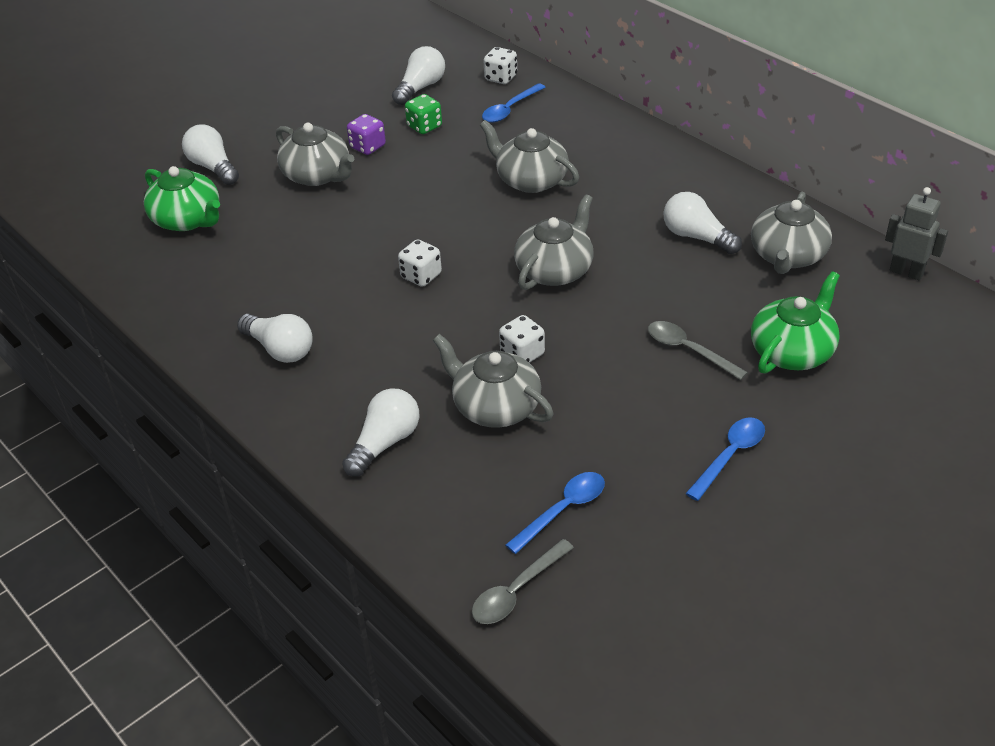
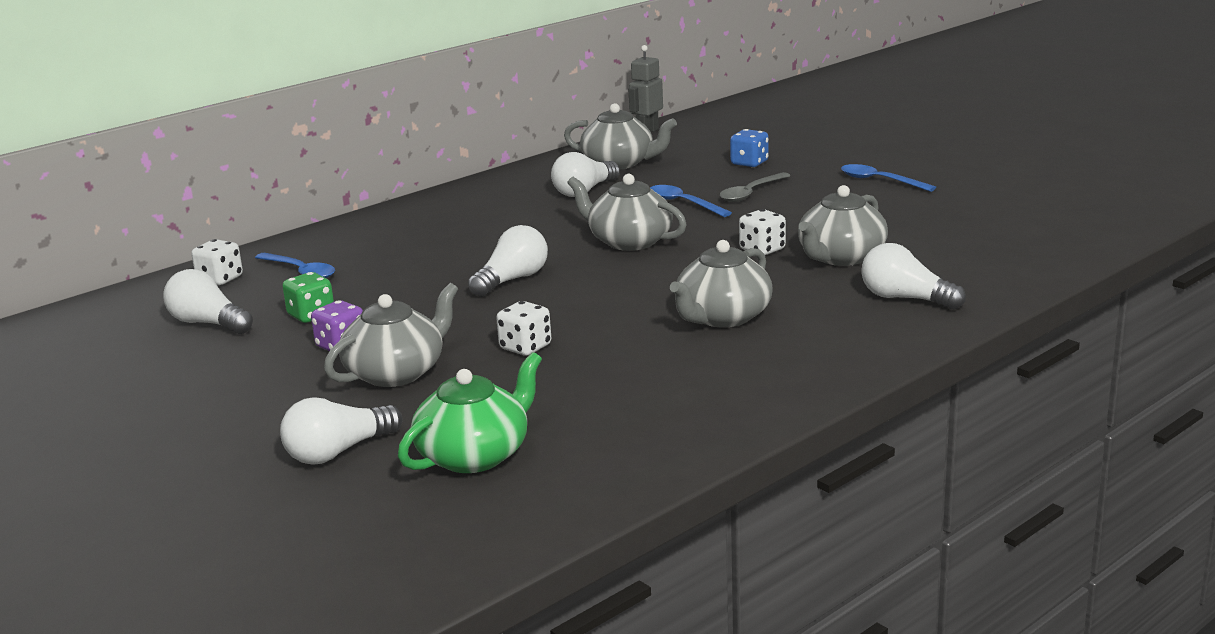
camera: 90 degrees left, 20 degrees down
white light bulb [237,314,313,363] -> white light bulb moved to [468,225,548,297]
white dice [398,239,442,287] -> white dice moved to [496,301,551,355]
grey spoon [472,539,574,624] -> none
grey teapot [480,120,579,193] -> grey teapot moved to [670,240,772,327]
blue spoon [505,472,605,554] -> blue spoon moved to [650,185,732,217]
green teapot [751,271,840,374] -> blue dice [730,129,769,167]

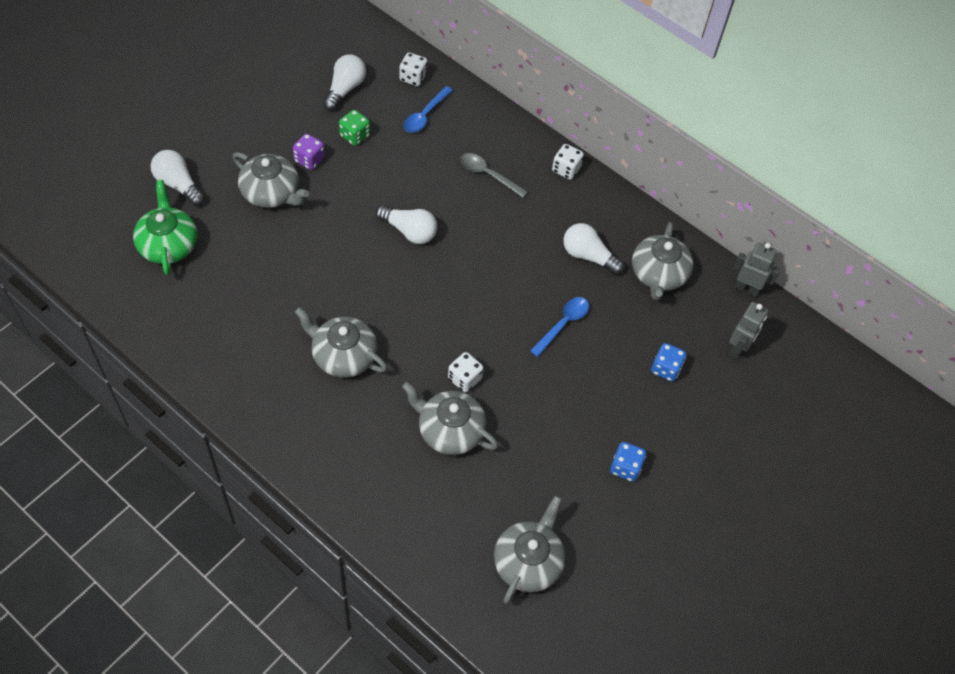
camera: 75 degrees right, 35 degrees up
green teapot [398,352,542,473] -> green teapot turned 135 degrees counterclockwise [133,180,197,275]
white dice [496,301,551,355] -> white dice moved to [552,144,584,180]
grey teapot [567,174,687,251] -> grey teapot moved to [494,496,565,604]
grey spoon [720,172,791,202] -> grey spoon moved to [460,153,528,198]
blue spoon [841,164,936,192] -> blue dice [610,442,646,481]
white light bulb [861,243,966,310] -> none
none -> grey robot [729,302,768,359]

